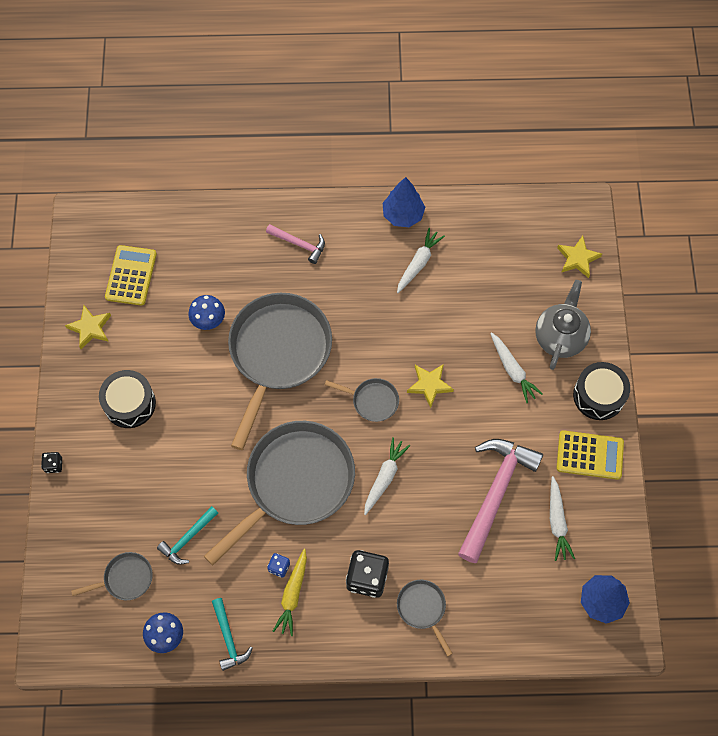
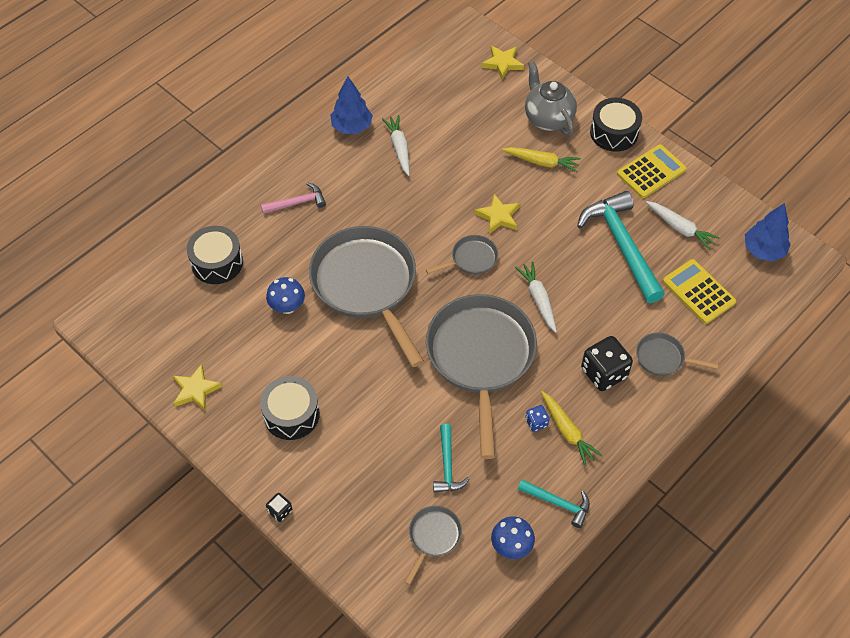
camera: 45 degrees left, 10 degrees down
yellow calculator [105,245,157,306] -> yellow calculator moved to [663,259,736,324]
pink hammer [458,439,543,563] -> turquoise hammer [577,191,665,303]
white carrot [490,332,543,403] -> yellow carrot [502,147,581,172]
none -> black drum [187,226,243,284]

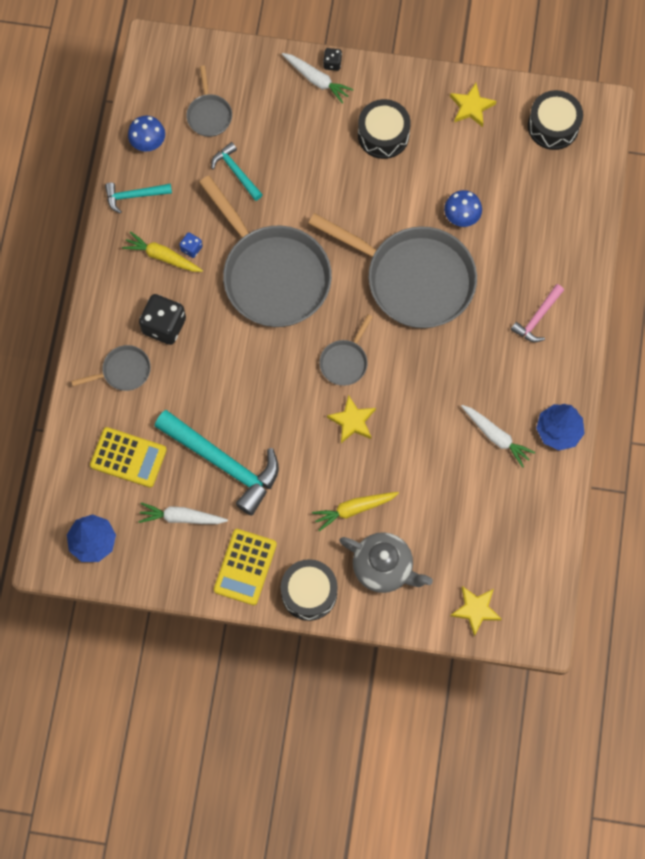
camera: 145 degrees right, 15 degrees up
black drum [187,226,243,284] -> black drum moved to [528,90,583,150]
white carrot [515,262,557,333] -> white carrot moved to [282,53,353,104]

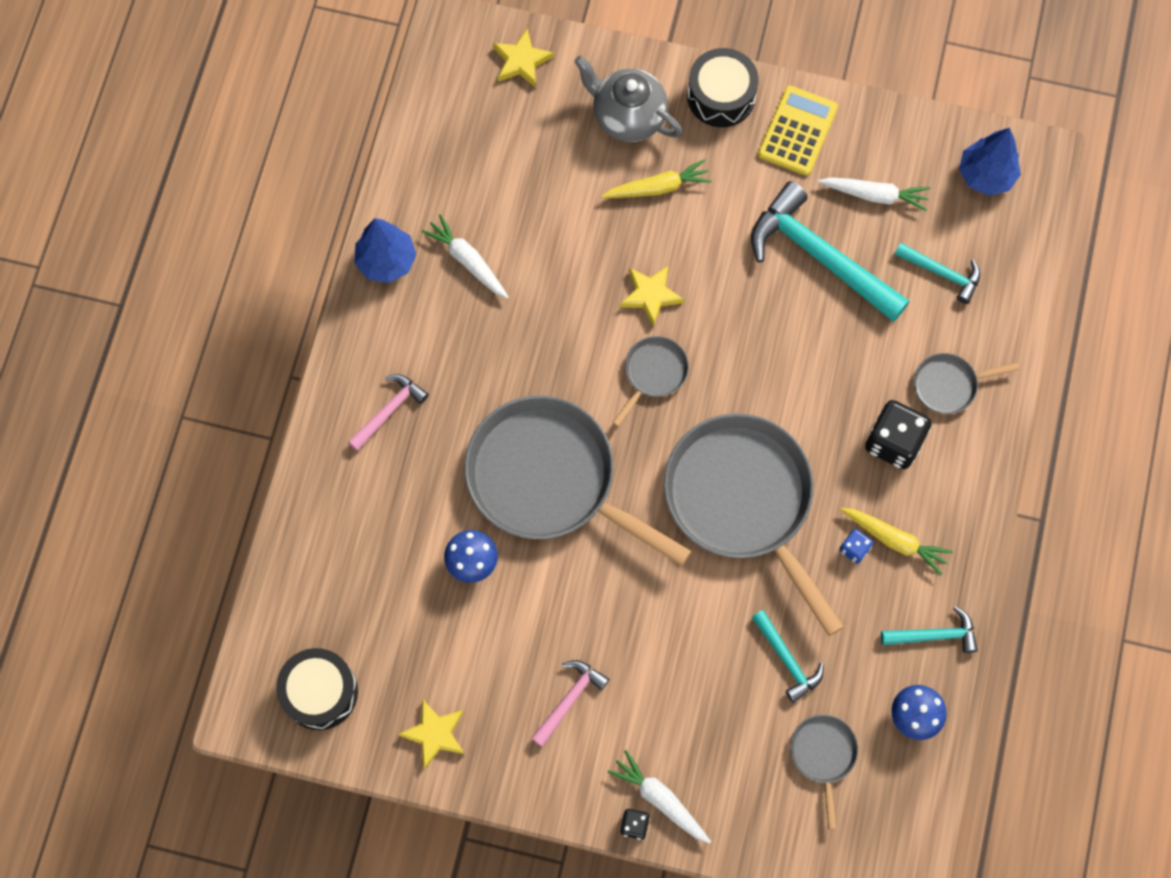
camera: 175 degrees left, 0 degrees up
yellow calculator [90,427,167,488] -> turquoise hammer [894,243,980,304]
black drum [358,99,411,159] -> pink hammer [531,660,609,747]

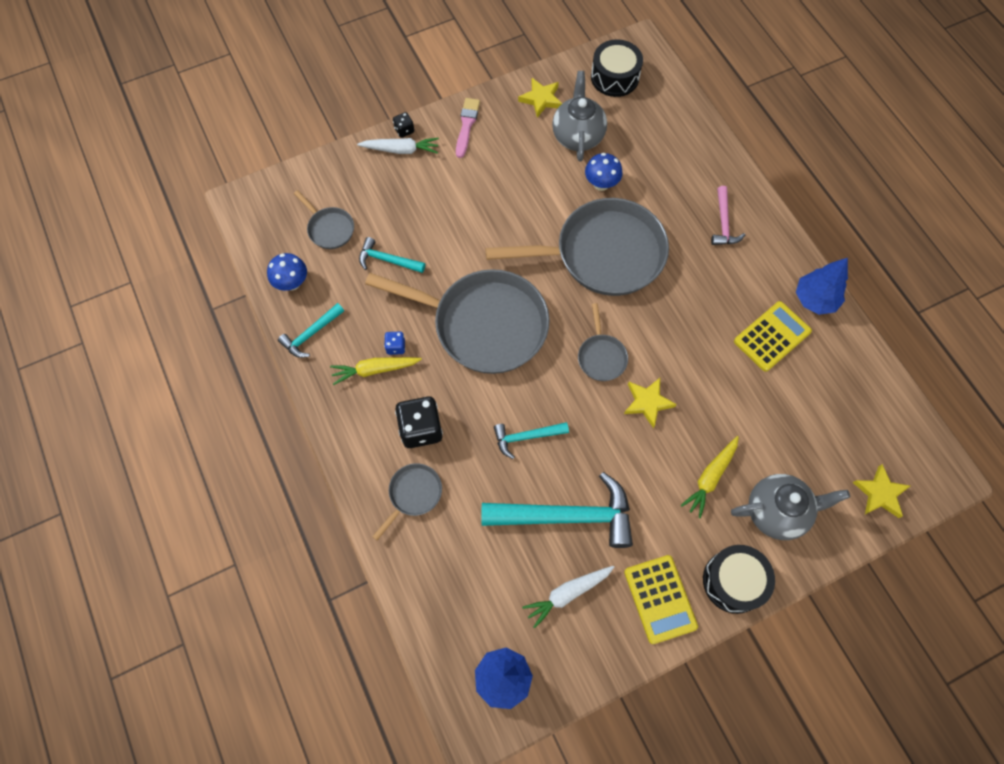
camera: 140 degrees right, 5 degrees down
white carrot [421,214,509,299] -> yellow calculator [734,301,812,372]
pink hammer [531,660,609,747] -> none
turquoise hammer [894,243,980,304] -> turquoise hammer moved to [494,422,569,459]
none -> pink brush [456,98,480,158]
none -> grey teapot [552,71,607,162]

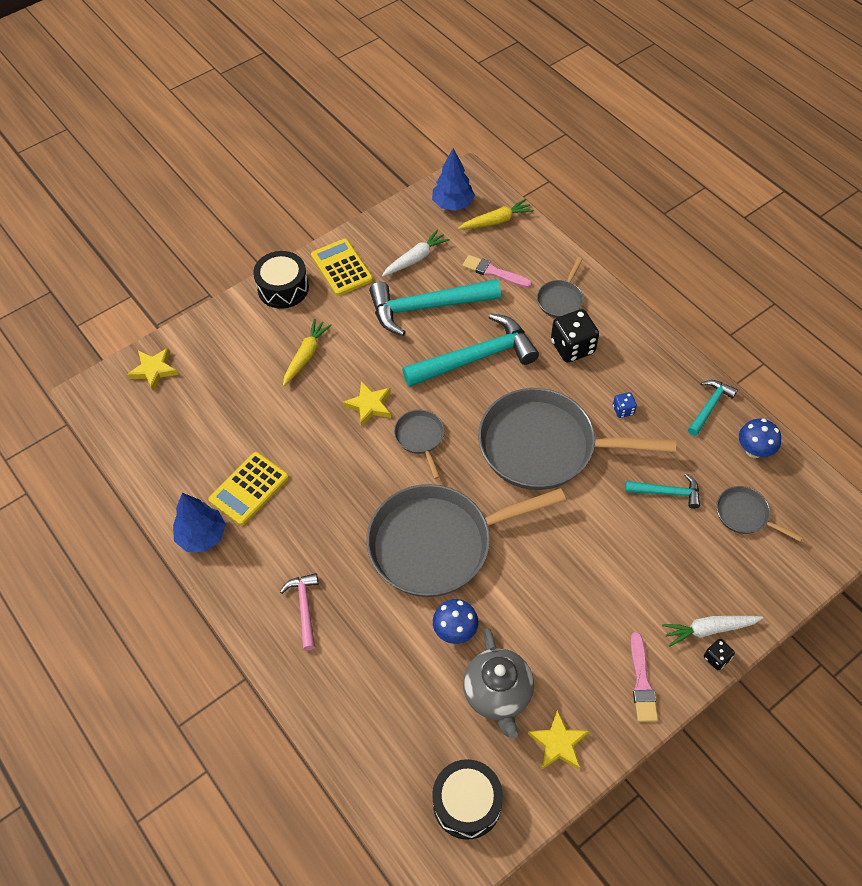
camera: 170 degrees right, 10 degrees down
yellow carrot [330,357,422,385] -> yellow carrot moved to [458,199,534,229]
turquoise hammer [494,422,569,459] -> turquoise hammer [402,313,539,387], size x1.96
grey teapot [731,474,850,540] -> none
none -> pink brush [462,255,532,288]

